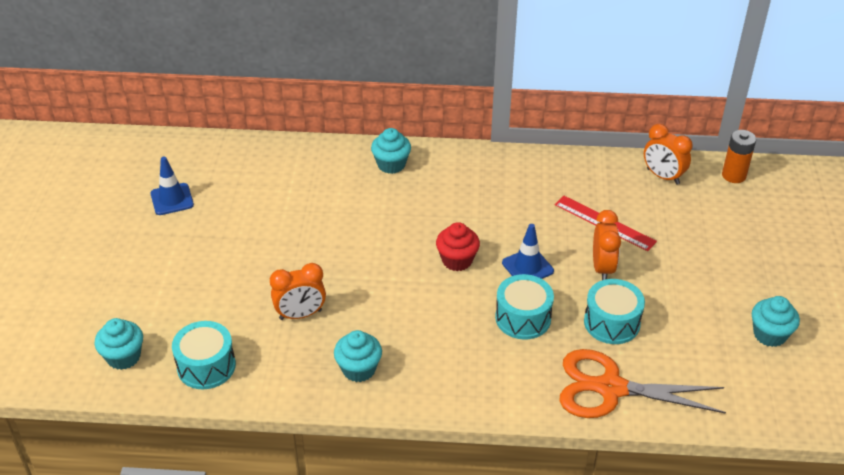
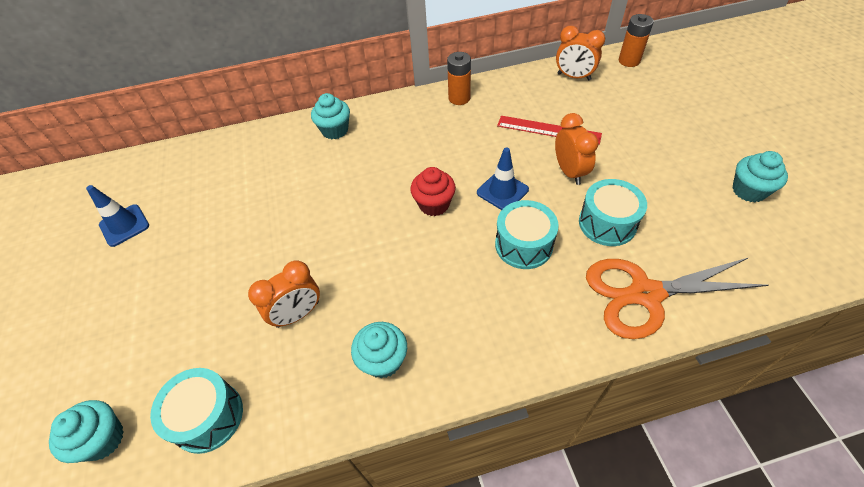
camera: 15 degrees left, 10 degrees up
none -> orange battery [447,52,471,105]

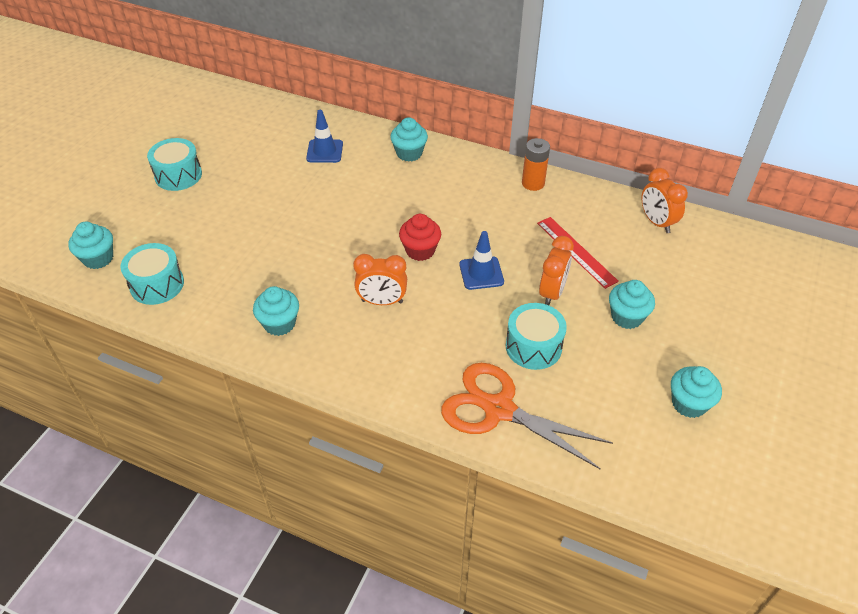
camera: 35 degrees right, 5 degrees down
blue traffic cone [86,185,149,247] -> blue traffic cone moved to [306,110,343,163]
orange clock [248,261,320,328] -> orange clock moved to [353,254,407,305]
turquoise drum [495,200,559,269] -> turquoise drum moved to [147,138,202,191]
orange battery [619,14,654,67] -> none
none -> turquoise cupcake [609,280,655,329]

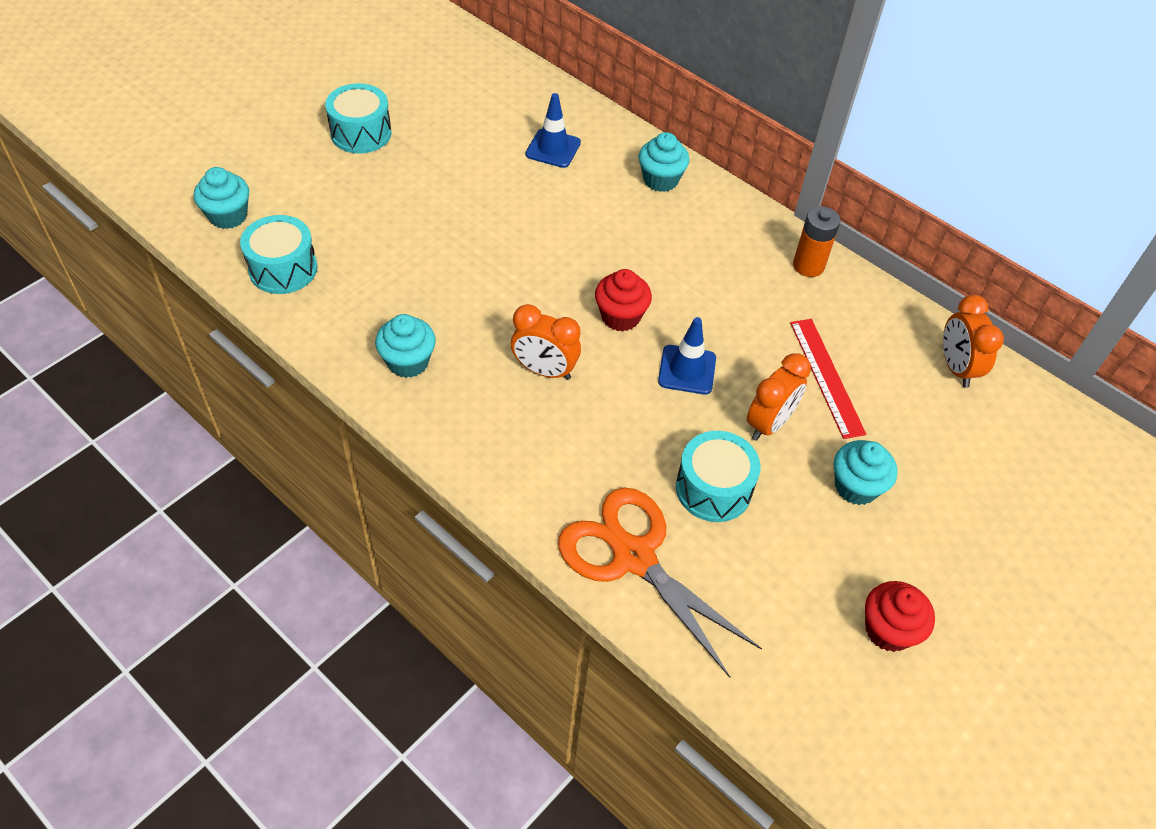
camera: 15 degrees right, 5 degrees up
turquoise cupcake [671,366,722,418] -> red cupcake [865,581,935,652]

